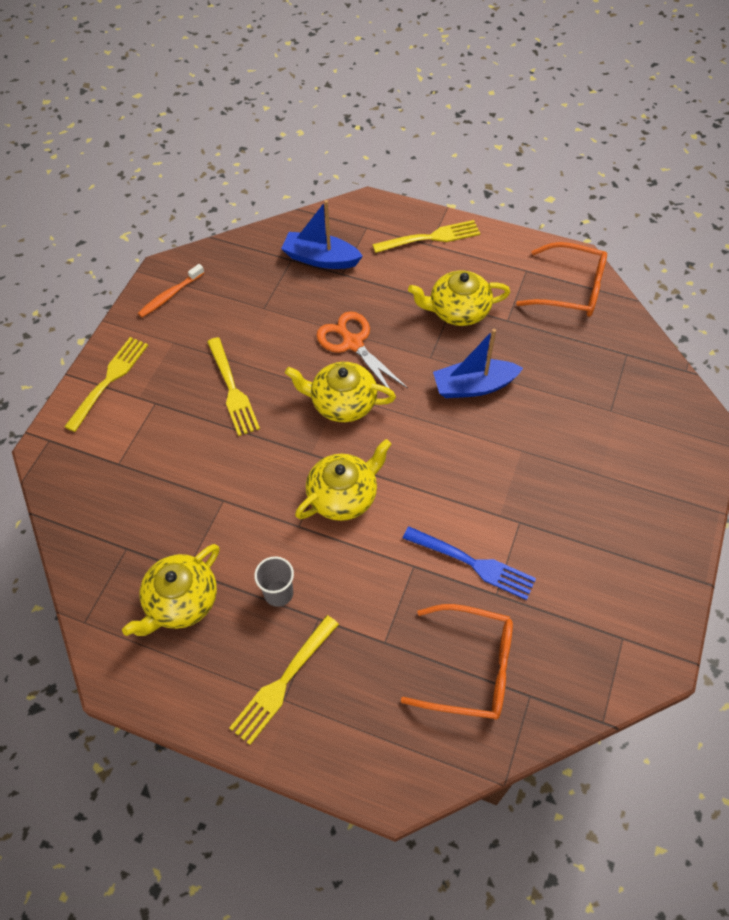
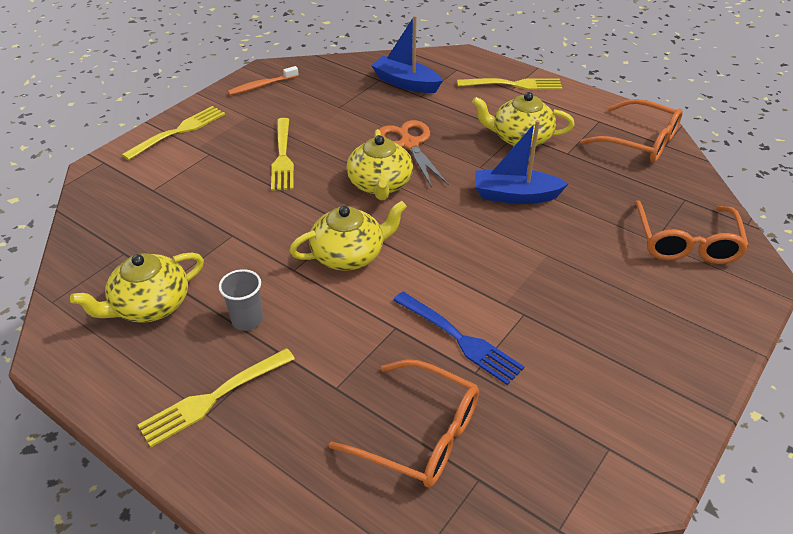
camera: 15 degrees right, 15 degrees down
yellow teapot [285,362,396,422] -> yellow teapot turned 120 degrees counterclockwise [347,129,413,200]
none -> orange glasses [634,200,749,264]

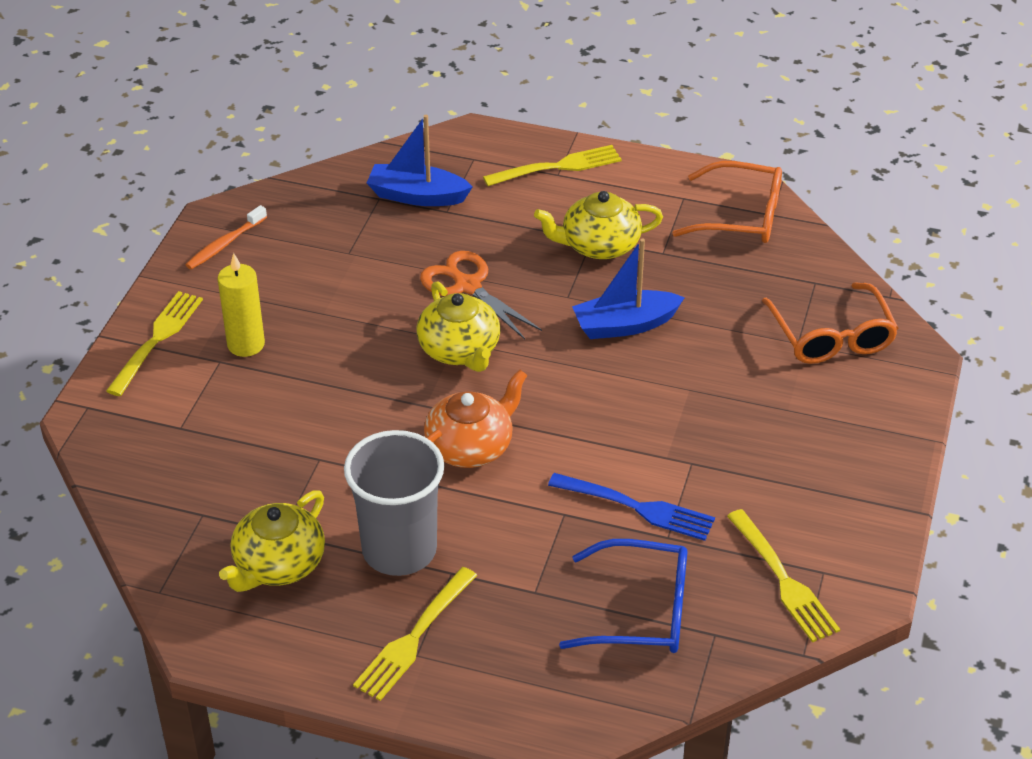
camera: 20 degrees left, 0 degrees up
grey cup [219,269,263,331] -> grey cup [344,430,444,576], size x2.05
yellow fork [271,118,294,191] -> yellow fork moved to [727,509,840,642]
yellow teapot [289,201,407,271] -> orange teapot [424,369,527,468]
orange glasses [329,359,479,487] -> blue glasses [559,539,687,653]
none -> yellow candle [217,253,265,357]

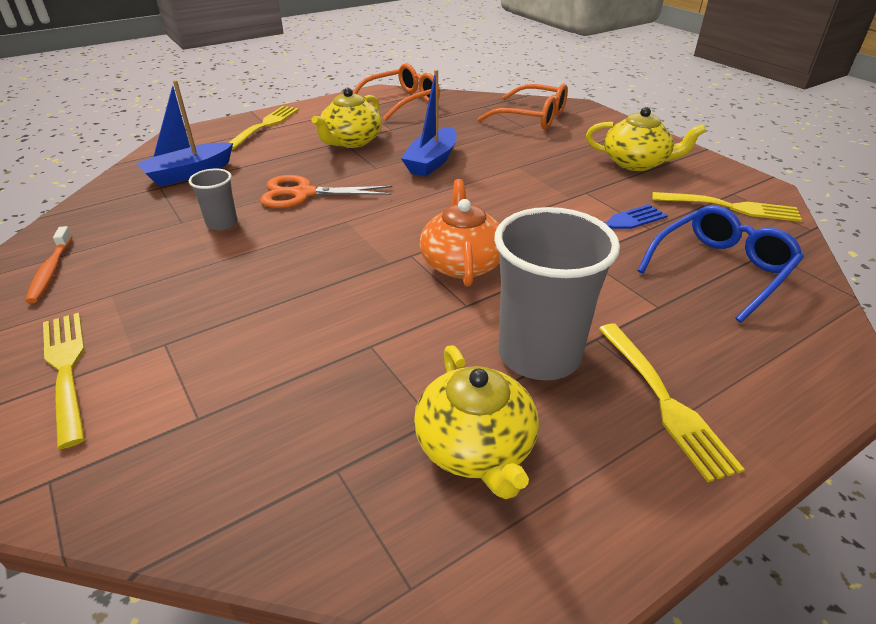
camera: 50 degrees left, 5 degrees down
yellow candle [217,253,265,357] -> none
yellow teapot [416,281,500,372] -> yellow teapot moved to [586,107,706,171]
none -> grey cup [189,169,237,230]

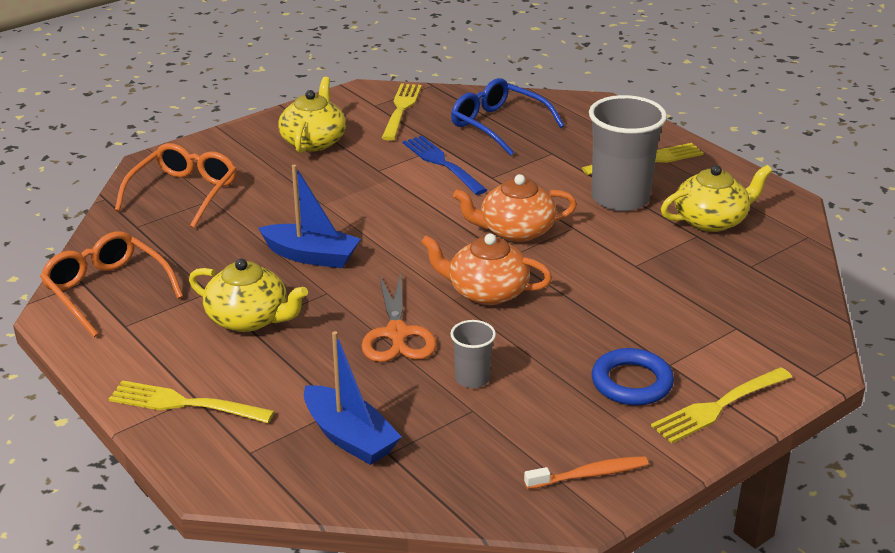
camera: 95 degrees left, 5 degrees down
none -> orange teapot [421,233,552,305]
none -> blue ring [592,348,674,406]

